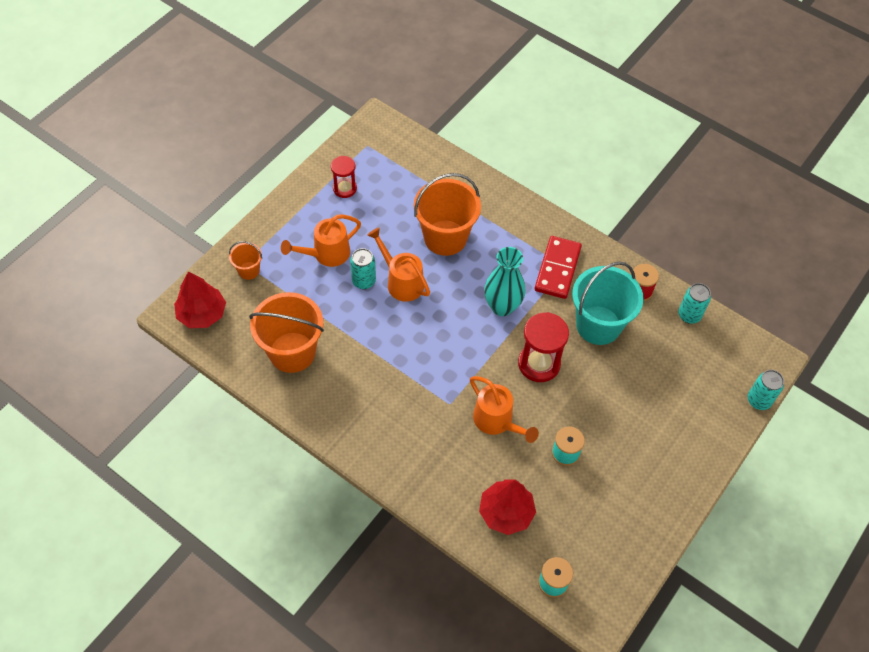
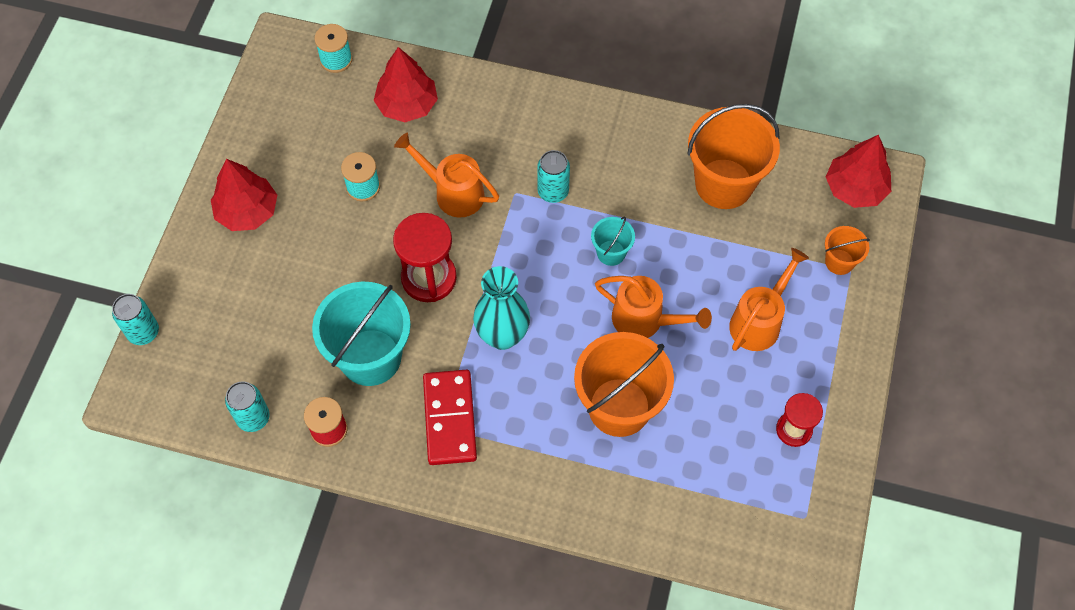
camera: 160 degrees right, 5 degrees up
turquoise can [350,248,376,289] -> turquoise can moved to [537,150,570,203]
none -> red tree [211,159,277,231]
none -> turquoise bucket [591,216,635,266]

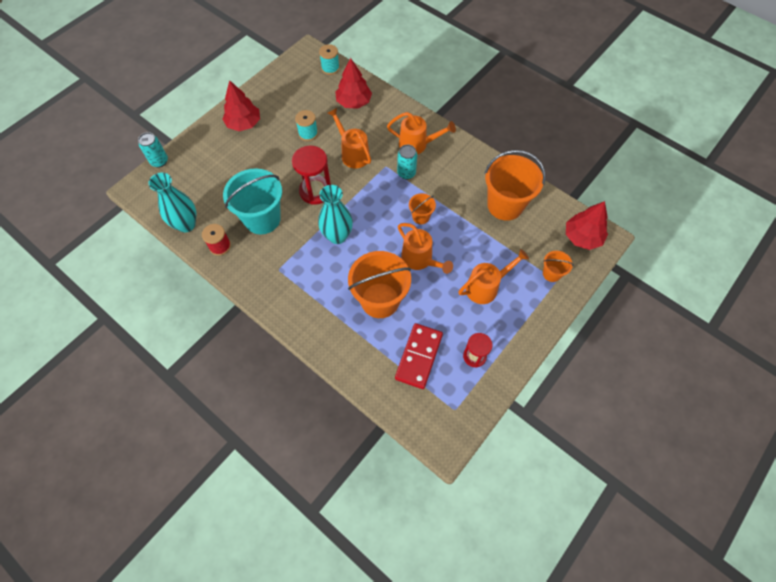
camera: 25 degrees right, 0 degrees up
turquoise can [225,381,270,432] -> turquoise vase [148,172,196,232]
red domino [423,370,477,465] -> red domino moved to [395,323,443,389]
turquoise bucket [591,216,635,266] -> orange bucket [409,193,436,224]
none -> orange watering can [387,112,456,154]

